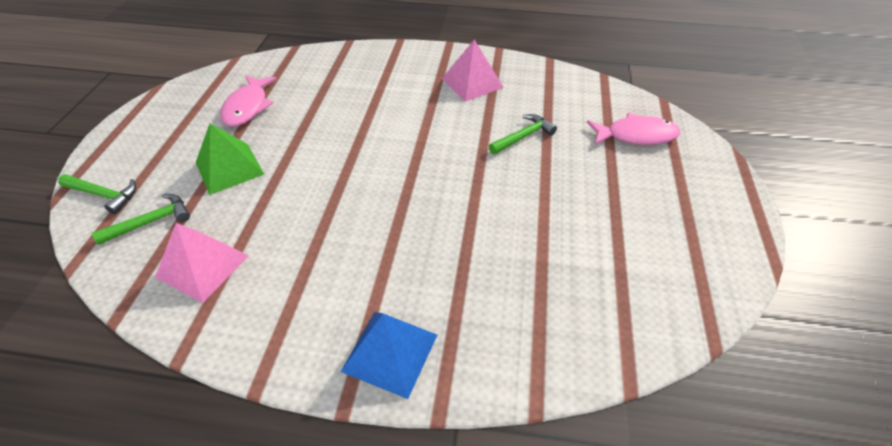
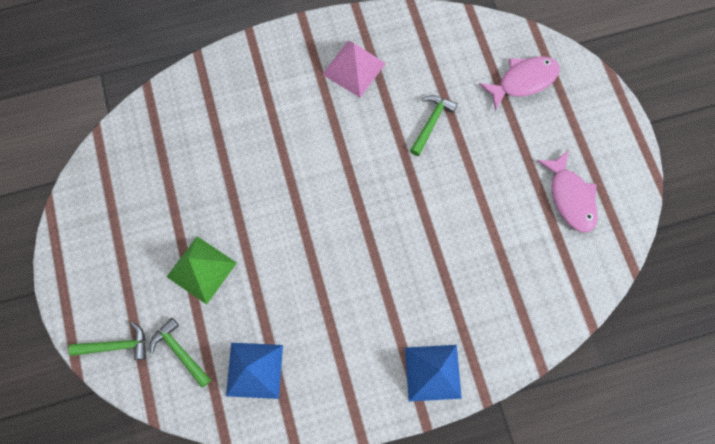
camera: 25 degrees left, 25 degrees up
green hammer [92,194,190,245] -> green hammer turned 75 degrees counterclockwise [150,318,211,388]
pink pyramid [155,223,249,303] -> blue pyramid [226,343,283,399]
pink fish [220,75,277,127] -> pink fish moved to [537,150,598,233]

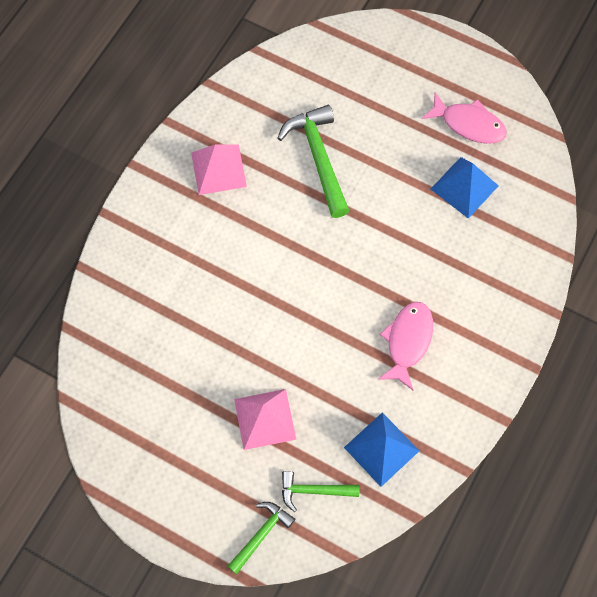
camera: 45 degrees left, 5 degrees down
green pyramid [167,236,237,305] -> pink pyramid [234,389,296,450]
blue pyramid [405,345,462,402] -> blue pyramid moved to [431,157,499,219]
green hammer [410,95,458,156] -> green hammer [277,105,349,218], size x1.72
pink fish [479,56,560,111] -> pink fish moved to [378,302,433,391]

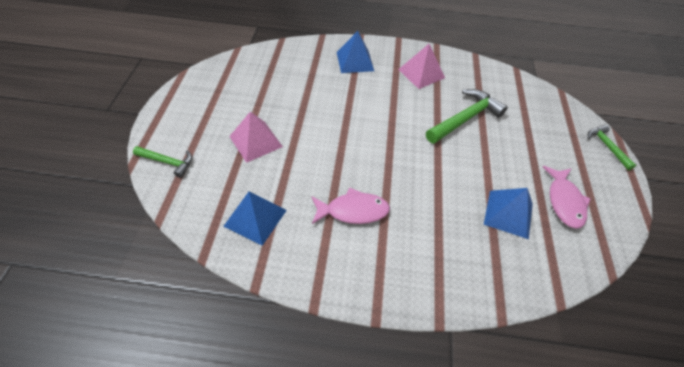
camera: 65 degrees right, 15 degrees down
green hammer [282,471,359,512] -> green hammer moved to [587,124,636,171]
none -> blue pyramid [337,31,374,73]

